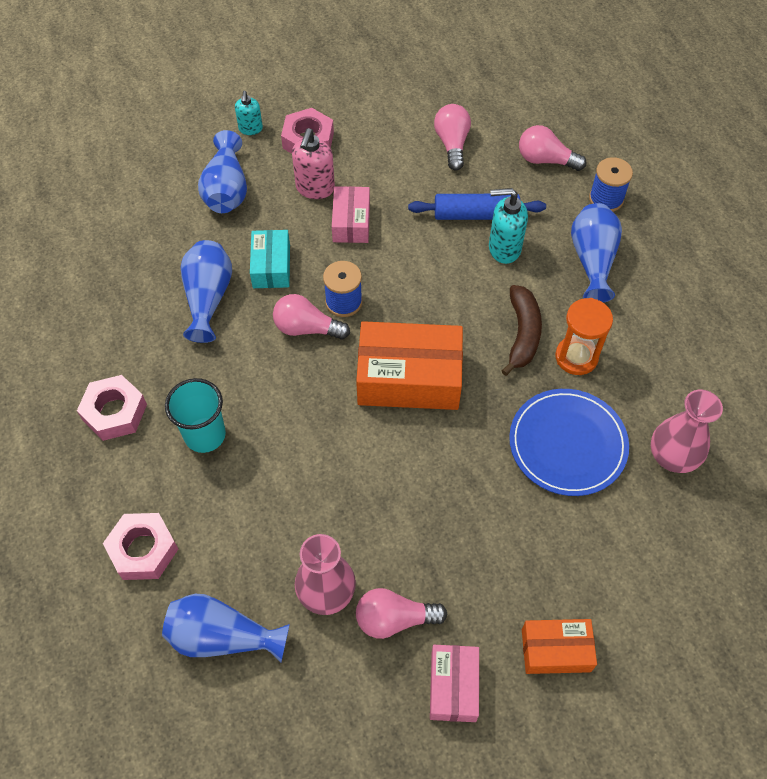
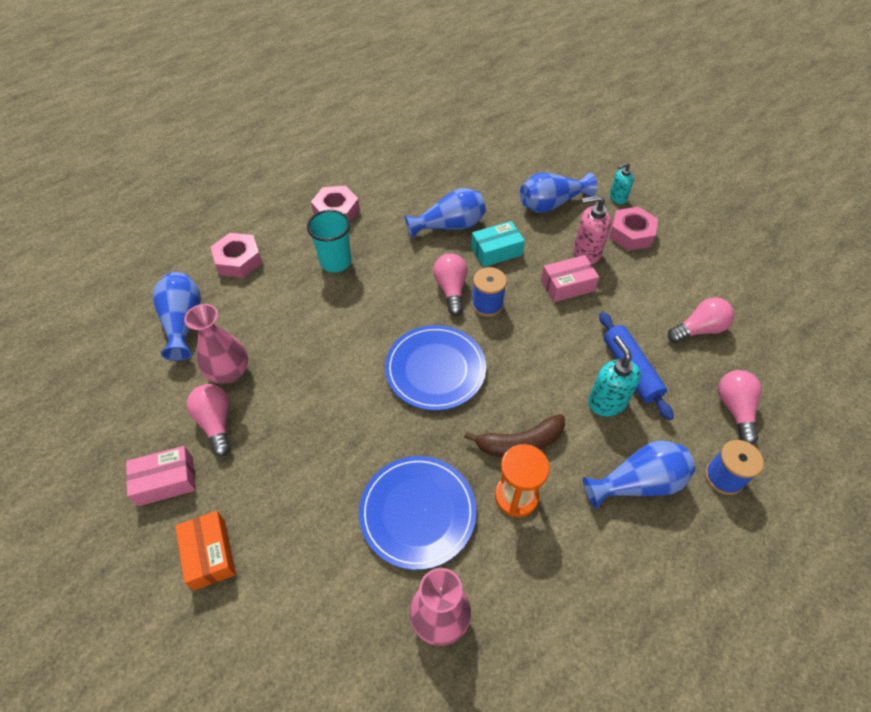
camera: 70 degrees right, 5 degrees down
orange box [356,321,463,410] -> blue plate [385,325,486,411]

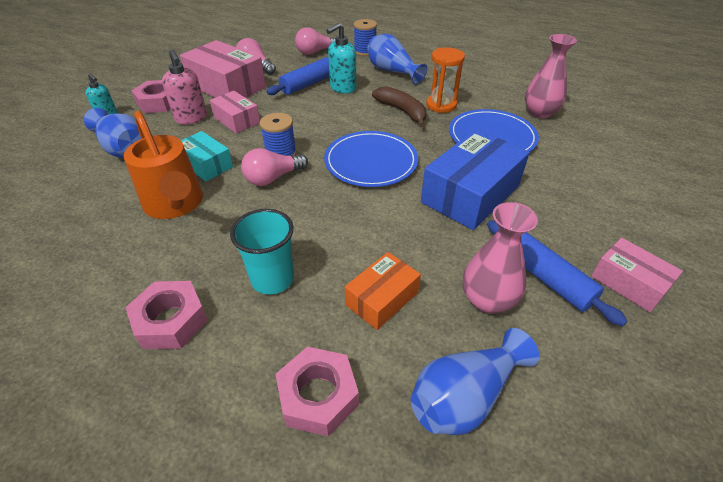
camera: 115 degrees left, 10 degrees down
orange box [175,511,236,591] -> orange box moved to [345,252,421,330]
pink light bulb [186,384,231,456] -> blue rolling pin [487,220,628,327]
blue vase [404,188,486,239] -> orange watering can [124,111,203,219]
none -> pink box [180,40,266,98]
none -> blue box [421,129,530,230]

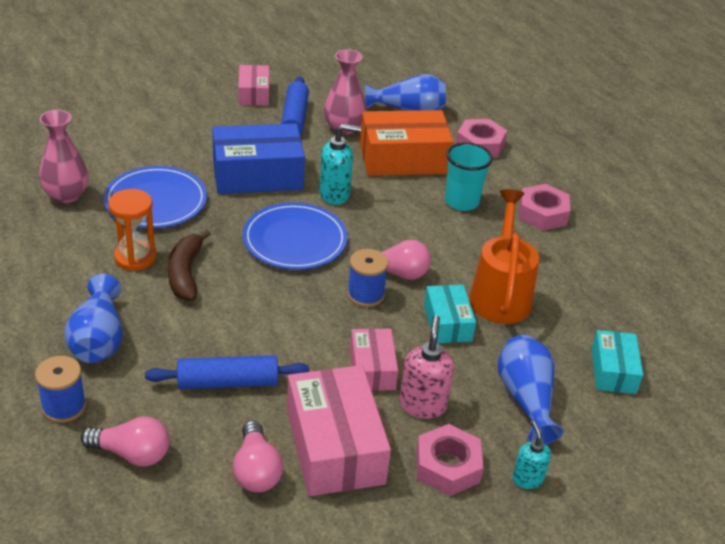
camera: 145 degrees left, 5 degrees down
turquoise soap dispenser [326,23,356,94] -> turquoise soap dispenser moved to [319,124,361,205]
orange box [345,252,421,330] -> orange box [360,110,454,176], size x1.77
none -> turquoise box [592,330,643,394]

